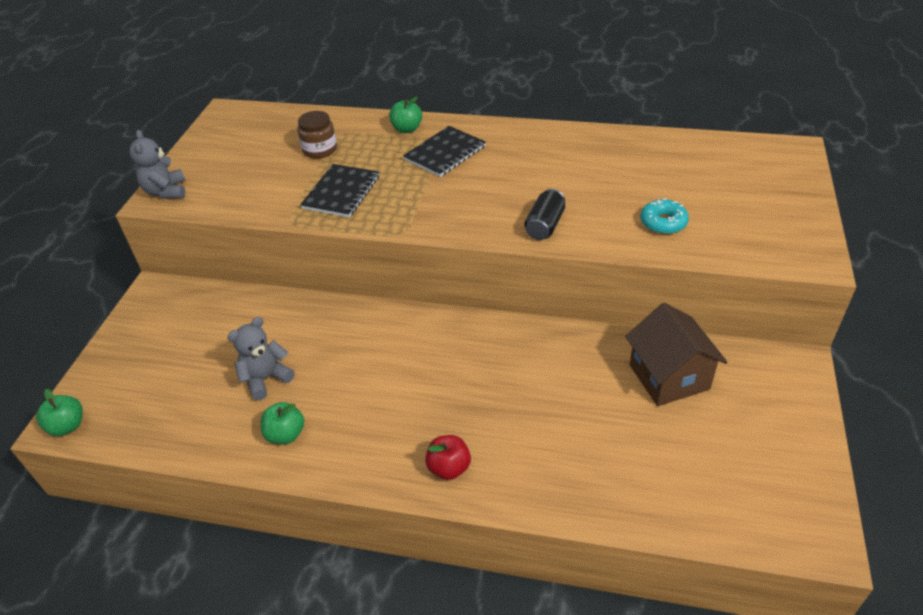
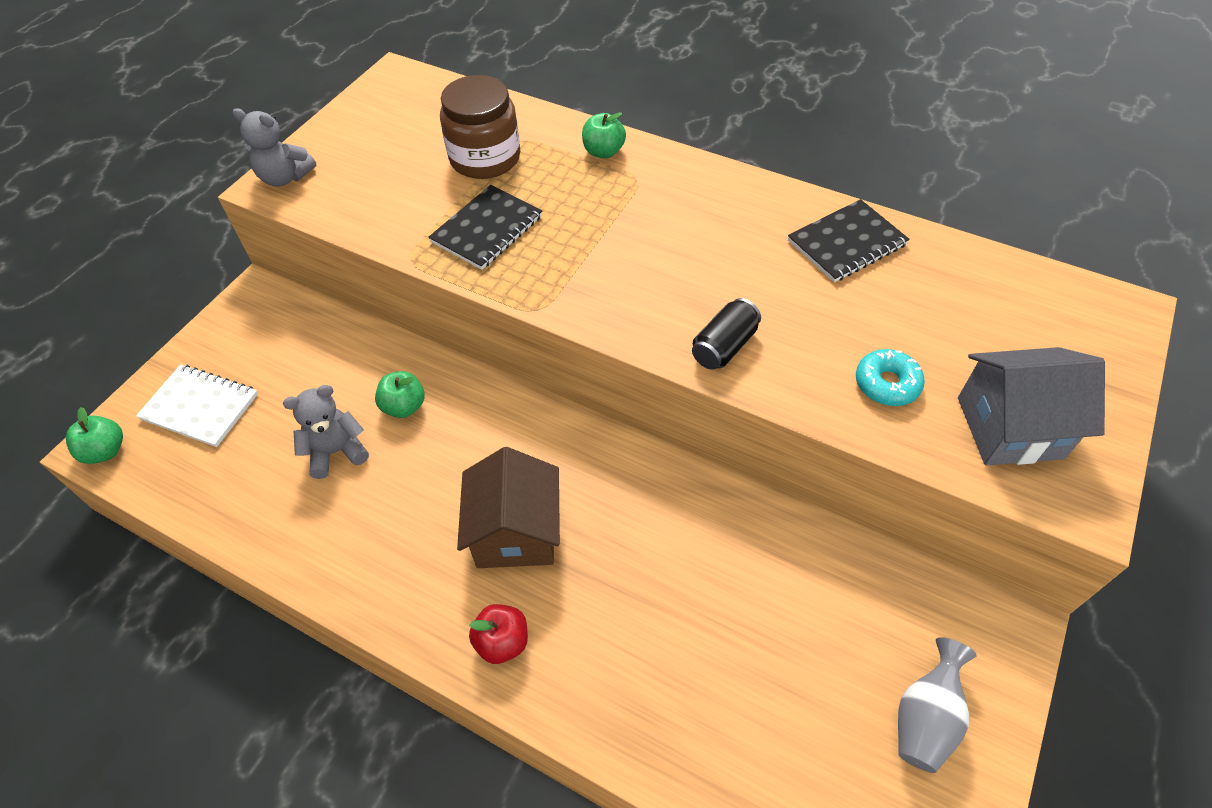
camera: 15 degrees right, 10 degrees up
grey teddy bear [129,130,185,199] -> grey teddy bear turned 75 degrees counterclockwise [232,108,316,187]
green apple [260,402,304,444] -> green apple moved to [375,371,425,418]
brown jar [297,111,337,159] -> brown jar [440,75,520,179], size x1.57
black notebook [403,126,486,177] -> black notebook moved to [788,199,910,282]
brown house [625,303,727,406] -> brown house moved to [457,447,560,568]
none -> white notebook [136,364,258,447]
none -> grey vase [898,637,977,773]
none -> grey house [958,347,1105,465]

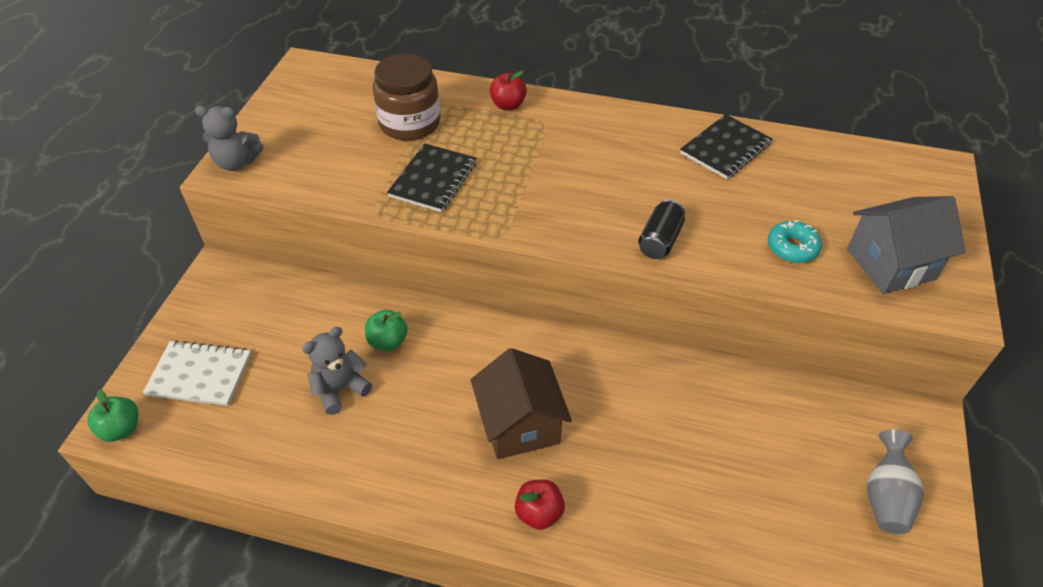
camera: 15 degrees left, 5 degrees down
green apple [582,112,626,158] -> red apple [489,71,527,110]

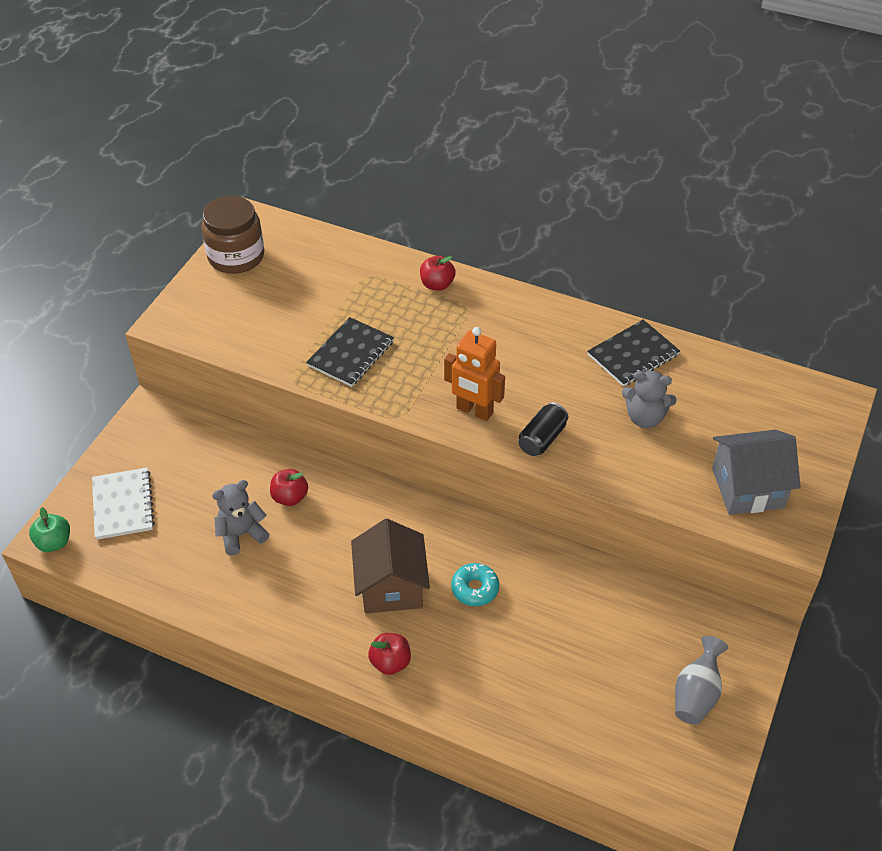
camera: 10 degrees right, 0 degrees up
white notebook [143,340,251,406] -> white notebook turned 60 degrees clockwise [92,468,155,540]
grey teddy bear [195,106,263,171] -> grey teddy bear moved to [622,371,677,428]
green apple [365,310,408,351] -> red apple [270,469,308,506]
brown jar [373,54,441,141] -> brown jar moved to [201,196,264,274]
turquoise donut [768,220,822,263] -> turquoise donut moved to [451,563,499,606]
none -> orange robot [444,327,505,421]

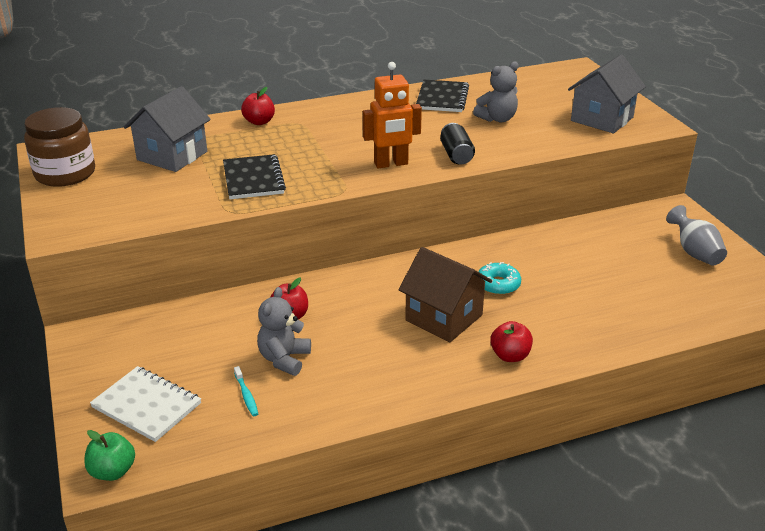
camera: 45 degrees left, 15 degrees down
none -> grey house [124,86,211,172]
none -> turquoise toothbrush [234,366,258,416]

